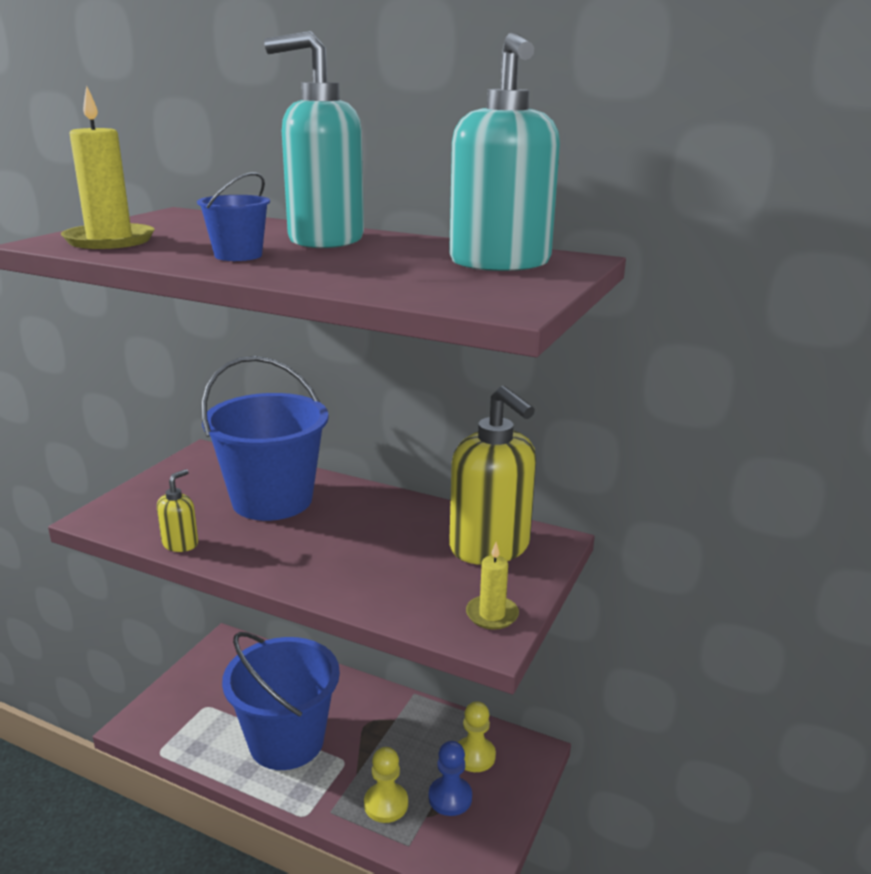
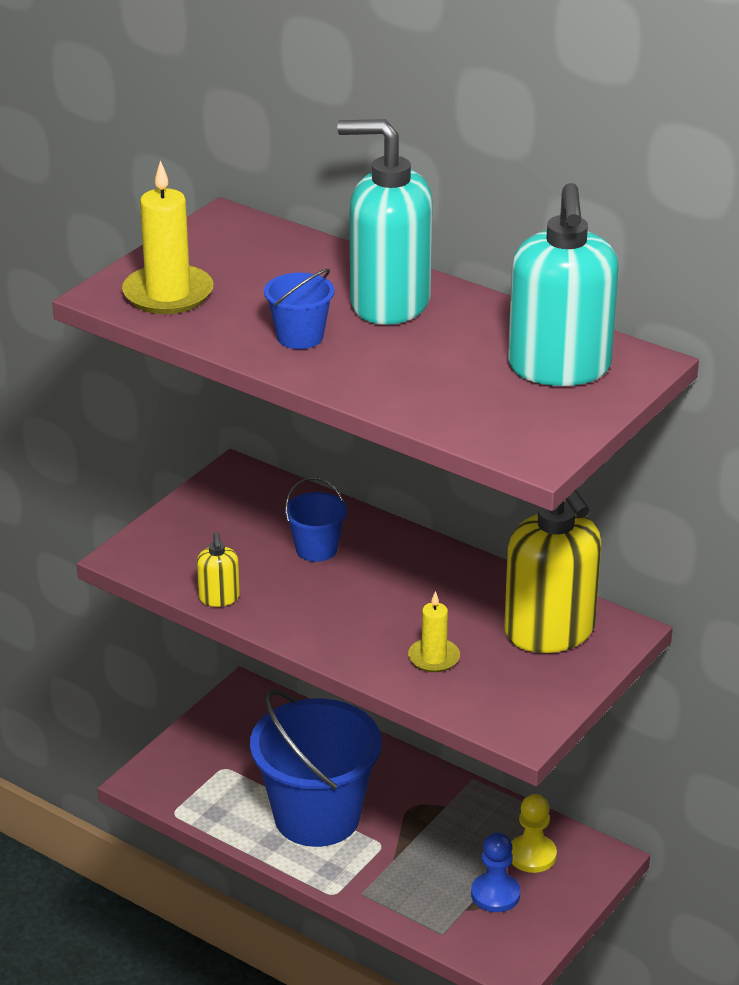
camera: 10 degrees right, 10 degrees up
yellow soap dispenser [157,469,198,552] -> yellow soap dispenser turned 135 degrees clockwise [197,532,240,607]
blue bucket [201,356,329,521] -> blue bucket [285,477,347,562], size x0.46
yellow pawn [364,747,408,823] -> none
yellow candle [466,542,519,630] -> yellow candle moved to [408,591,460,672]

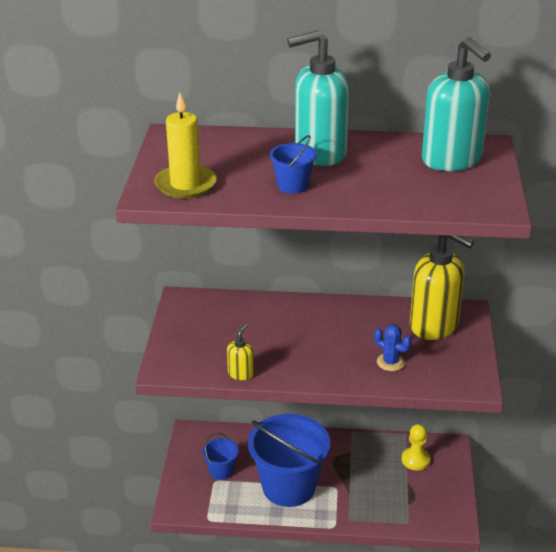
camera: 30 degrees left, 0 degrees up
yellow soap dispenser [197,532,240,607] -> yellow soap dispenser turned 120 degrees counterclockwise [227,324,254,380]
blue bucket [285,477,347,562] -> blue bucket moved to [202,432,239,480]
yellow candle [408,591,460,672] -> blue cactus [374,324,412,371]
blue pawn [471,832,520,912] -> none

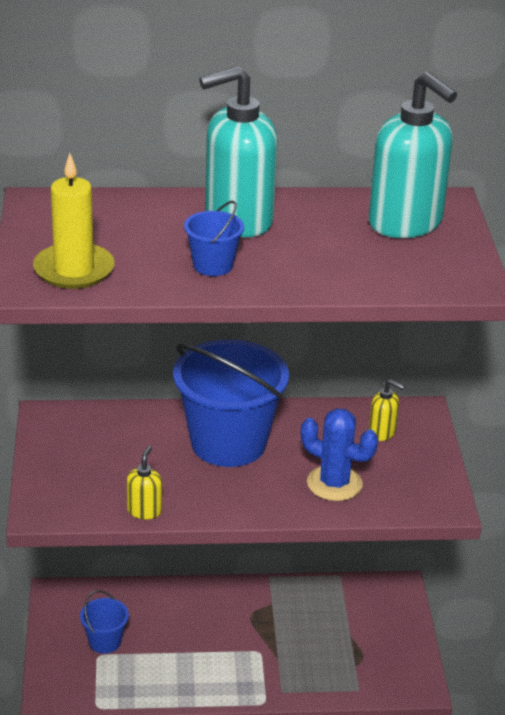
camera: 10 degrees left, 0 degrees up
blue bucket [248,414,330,507] -> blue bucket moved to [173,340,289,467]
blue cactus [374,324,412,371] -> blue cactus [301,408,378,501], size x1.53
yellow pawn [402,424,430,470] -> none
yellow soap dispenser [410,235,474,340] -> yellow soap dispenser [369,379,405,441], size x0.44

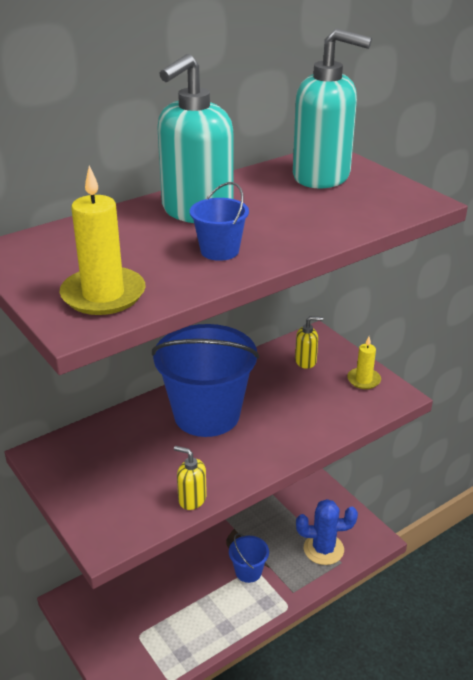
camera: 30 degrees left, 0 degrees up
blue bucket [80,590,129,654] -> blue bucket moved to [229,533,269,583]
yellow soap dispenser [127,446,162,519] -> yellow soap dispenser turned 45 degrees counterclockwise [174,446,207,510]
blue cactus [301,408,378,501] -> blue cactus moved to [296,499,358,565]
none -> yellow candle [347,336,381,389]

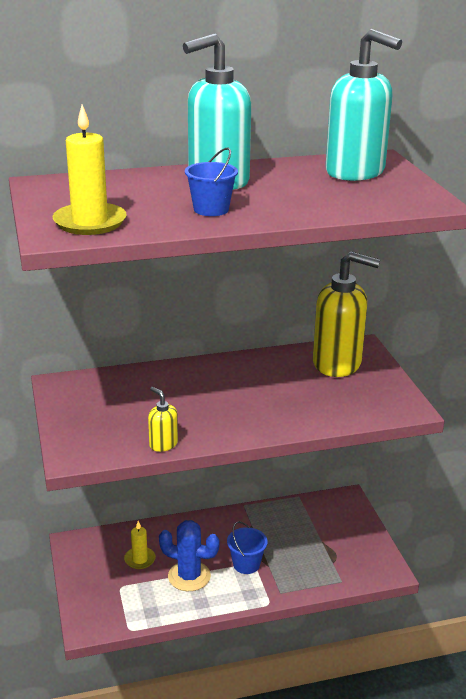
camera: 20 degrees right, 5 degrees down
blue bucket [152,324,259,437] -> none
yellow soap dispenser [295,316,323,369] -> yellow soap dispenser [313,251,380,377], size x2.25
blue cactus [296,499,358,565] -> blue cactus moved to [159,520,220,591]
yellow candle [347,336,381,389] -> yellow candle moved to [124,521,156,569]

